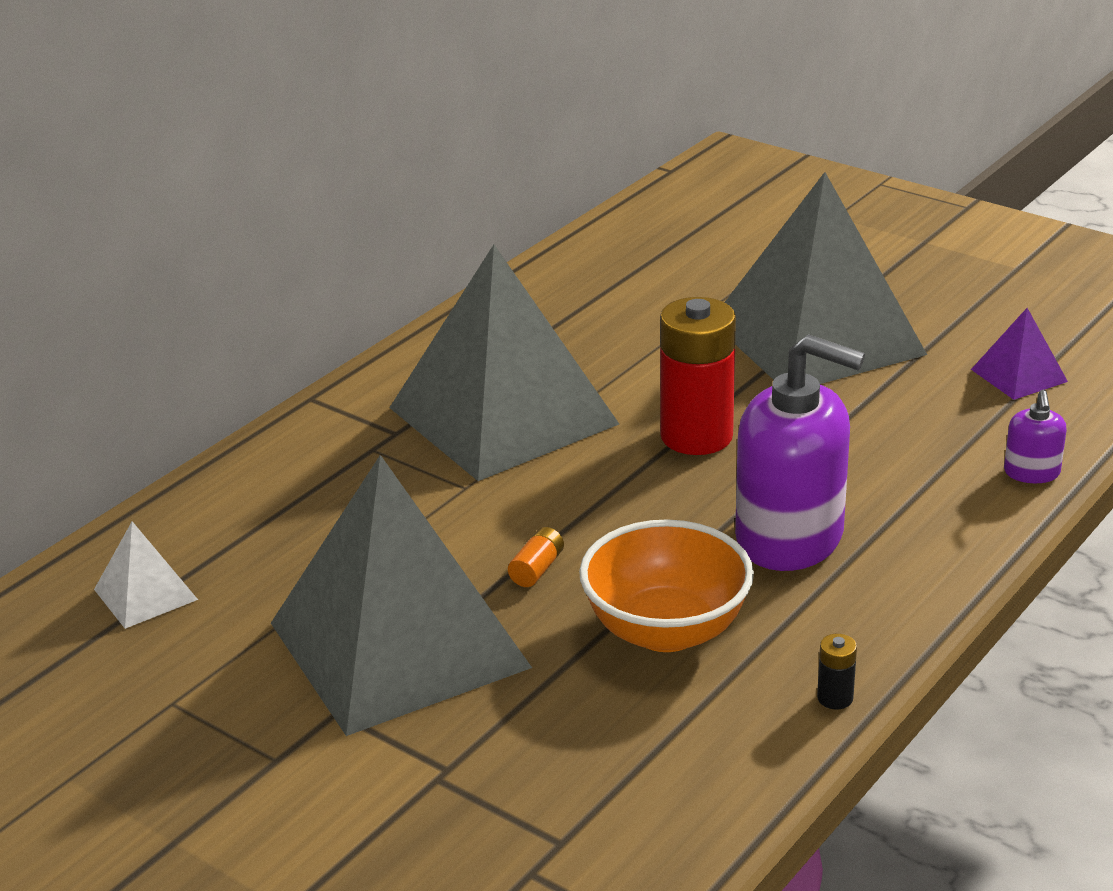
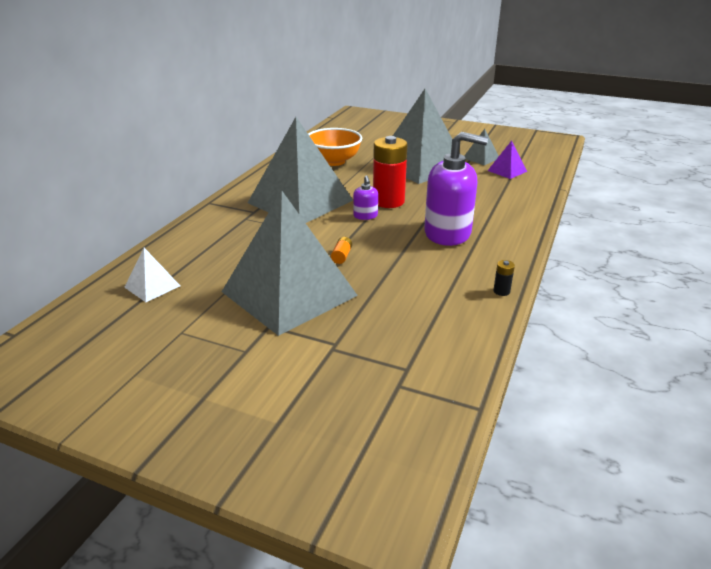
camera: 15 degrees left, 0 degrees up
orange bowl [579,519,754,652] -> orange bowl moved to [308,128,362,166]
purple soap dispenser [1004,390,1066,483] -> purple soap dispenser moved to [353,175,378,220]
none -> grey pyramid [464,129,499,165]

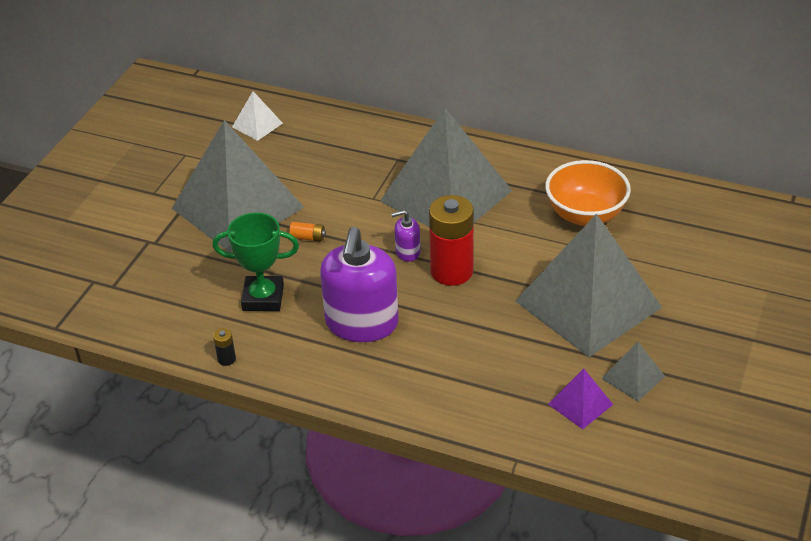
camera: 90 degrees right, 10 degrees up
none -> green trophy [212,212,299,311]

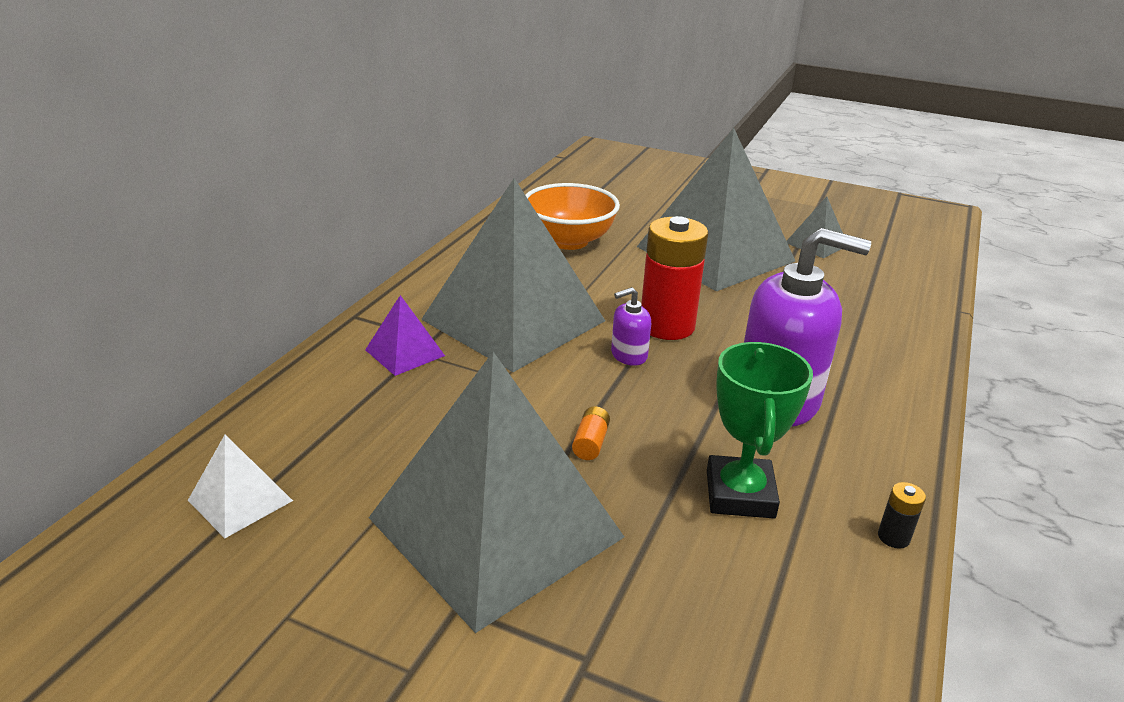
camera: 90 degrees left, 10 degrees down
purple soap dispenser [391,210,421,262] -> purple soap dispenser turned 75 degrees clockwise [611,287,651,366]
purple pyramid [548,369,613,429] -> purple pyramid moved to [365,295,445,376]

